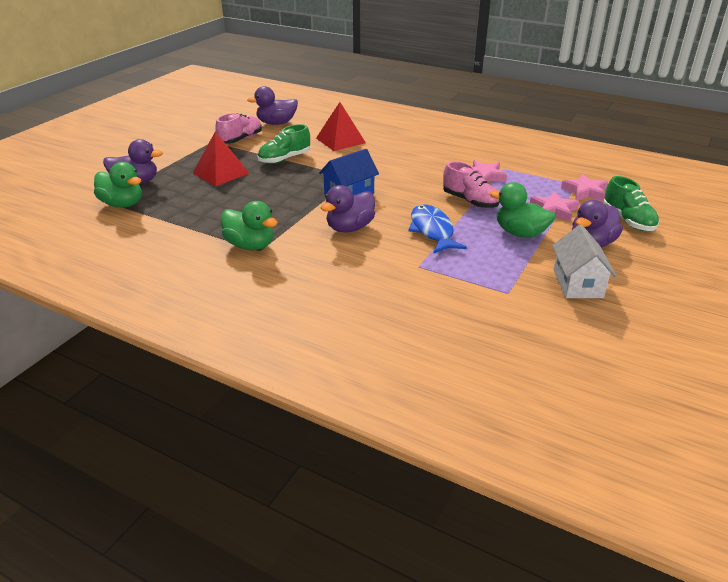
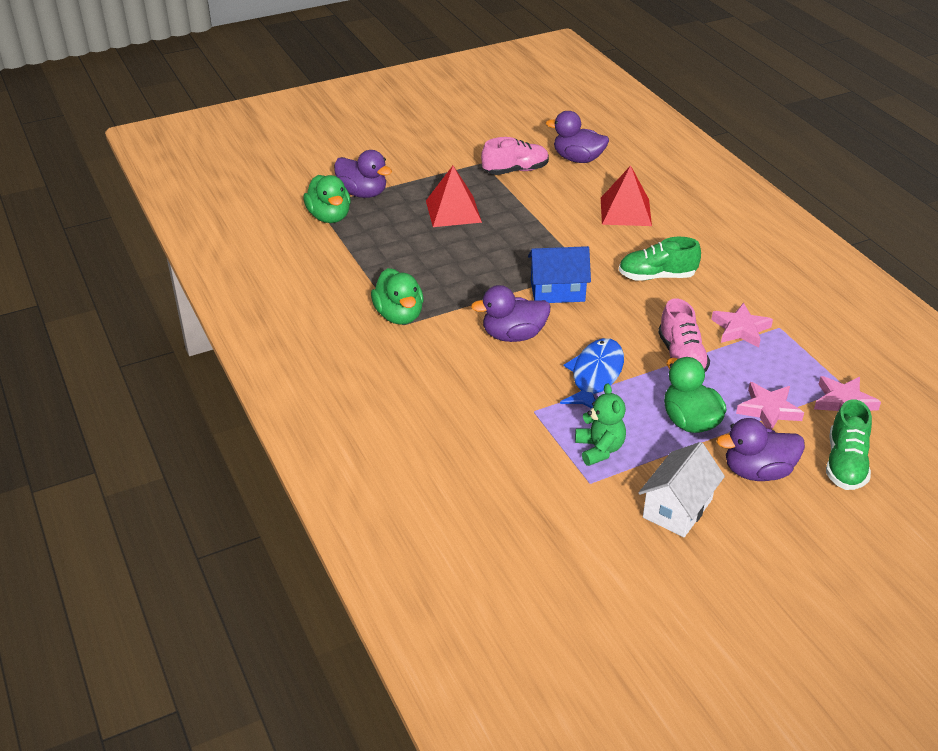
camera: 35 degrees right, 5 degrees up
green shoe [257,124,310,164] -> green shoe moved to [619,237,701,281]
none -> green teddy bear [575,383,626,466]

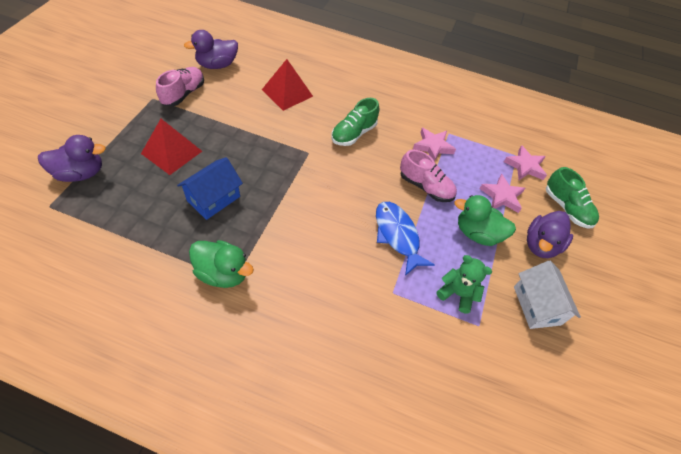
camera: 50 degrees left, 15 degrees up
green duck [303,175,351,223] -> none
purple duck [471,285,550,342] -> none
blue house [528,246,591,303] -> blue house moved to [177,157,243,220]

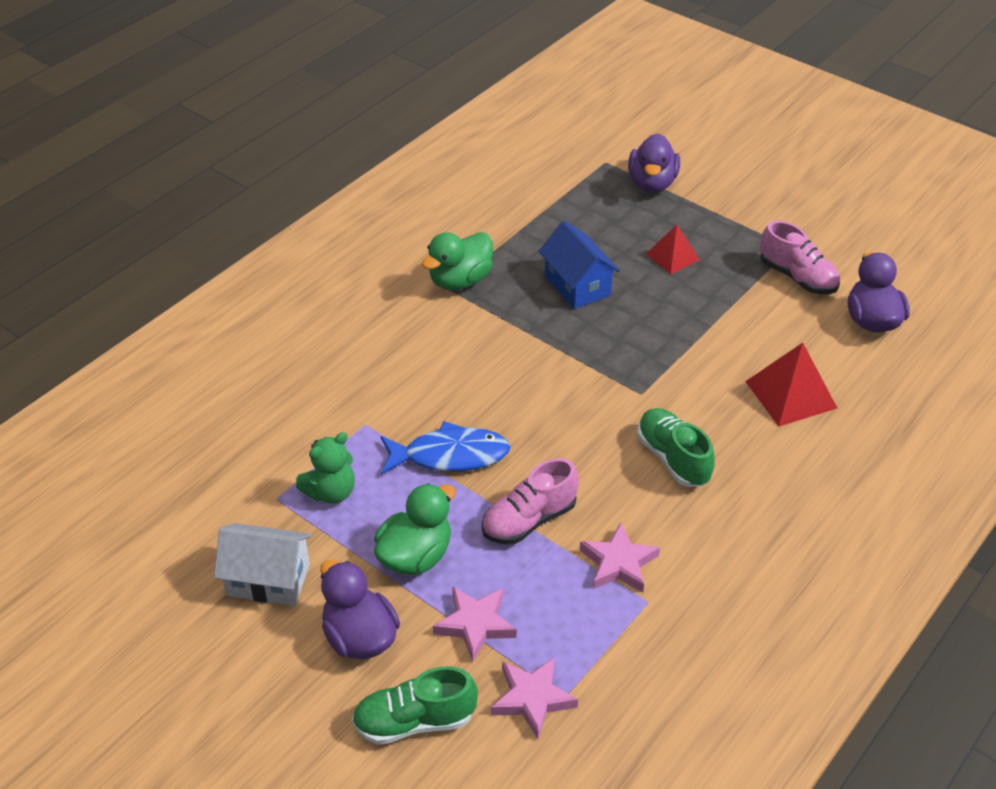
camera: 115 degrees right, 10 degrees down
red pyramid [141,119,202,175] -> red pyramid [646,225,700,275], size x0.64

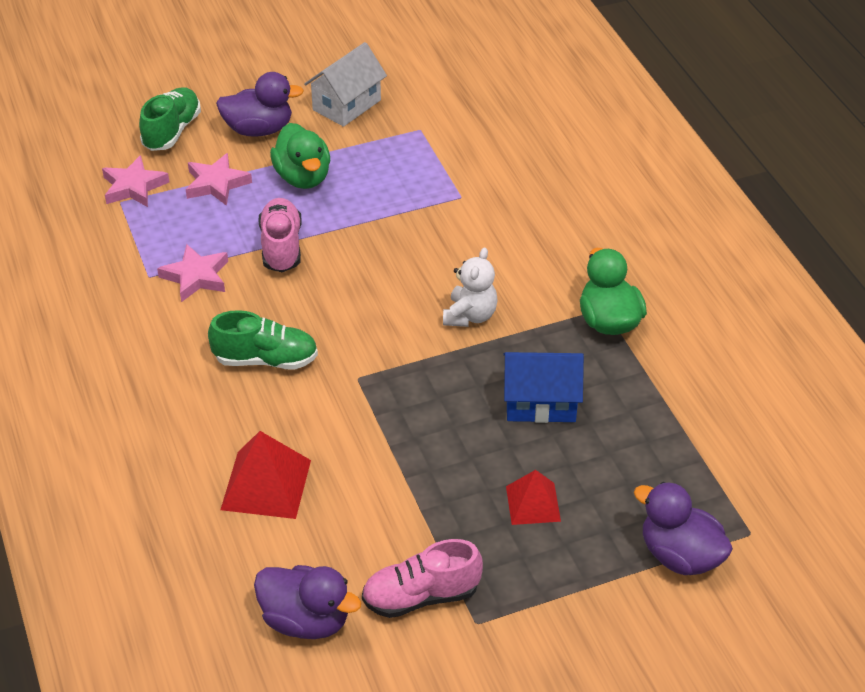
camera: 120 degrees right, 0 degrees up
green teddy bear [296,432,355,503] -> none
blue fish [380,421,510,475] -> none
none -> white teddy bear [443,248,498,327]

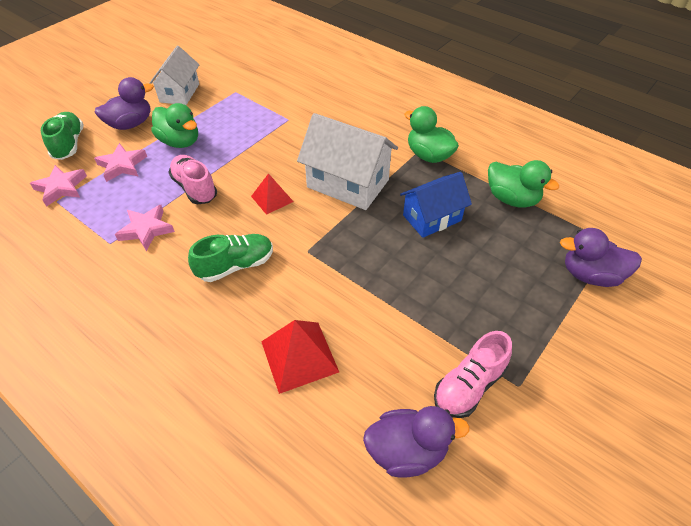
camera: 30 degrees left, 5 degrees up
white teddy bear [443,248,498,327] -> white house [297,113,398,210]
red pyramid [506,470,561,525] -> red pyramid moved to [251,173,294,215]
none -> green duck [488,160,559,208]

